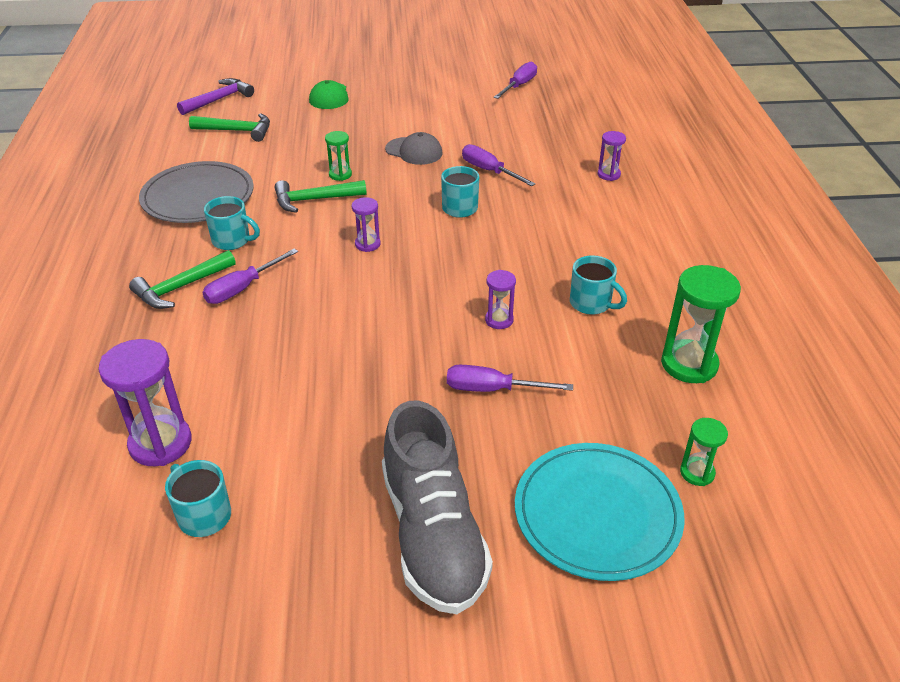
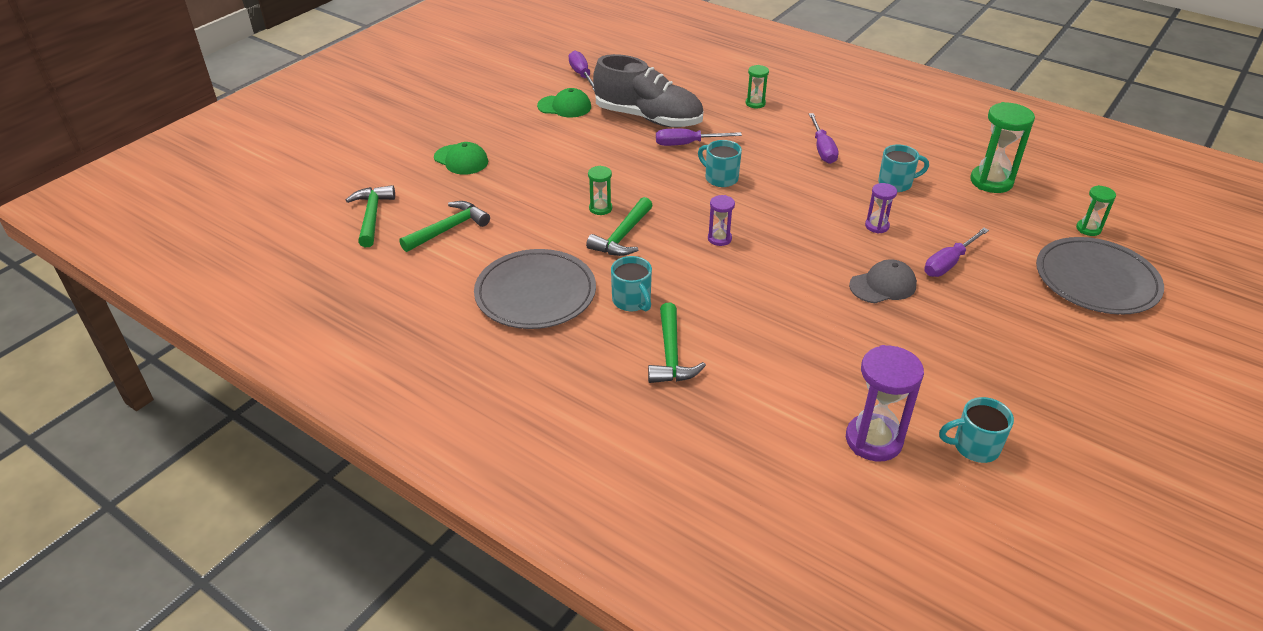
camera: 50 degrees left, 0 degrees up
purple hammer [177,78,254,115] -> green hammer [346,185,395,247]
purple screwdriver [202,249,298,304] -> purple screwdriver moved to [809,113,839,164]
turquoise mug [204,196,260,250] -> turquoise mug turned 90 degrees clockwise [611,256,652,311]
grey shoe [382,401,493,614] -> grey shoe moved to [593,54,703,128]
grey cap [385,132,443,165] -> grey cap moved to [849,259,917,303]
turquoise plate [515,443,684,581] -> grey plate [1036,237,1164,315]
purple hourglass [598,131,626,181] -> green hourglass [746,65,769,108]
none -> green cap [537,88,591,117]

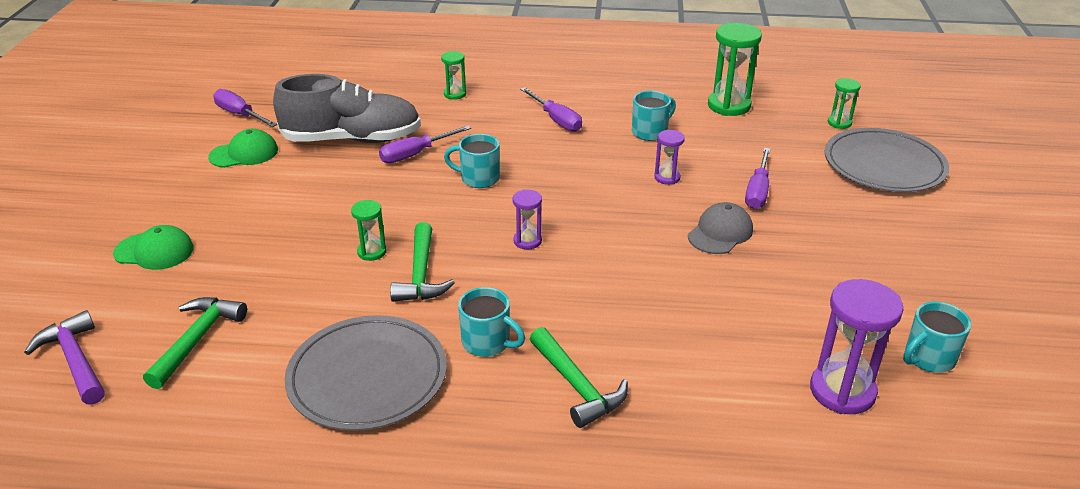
camera: 30 degrees left, 5 degrees down
green hammer [346,185,395,247] -> purple hammer [24,310,105,405]

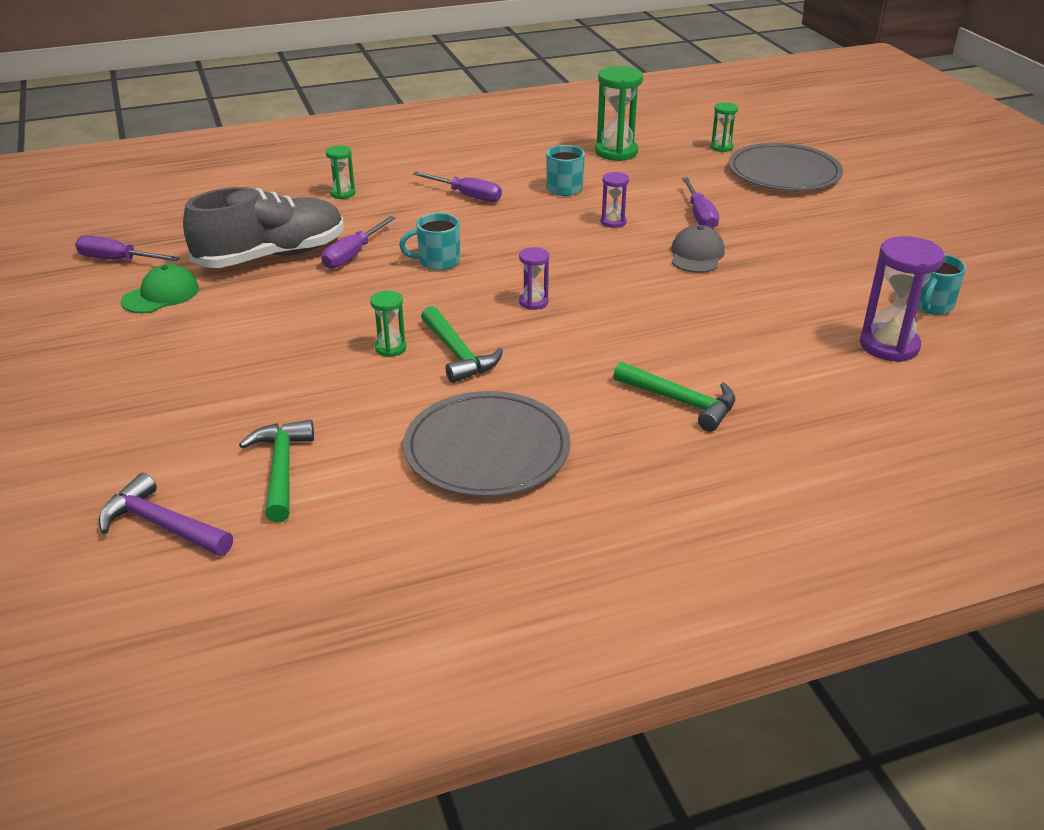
camera: 25 degrees left, 0 degrees up
green cap [113,225,194,270] -> none
turquoise mug [458,287,525,357] -> none

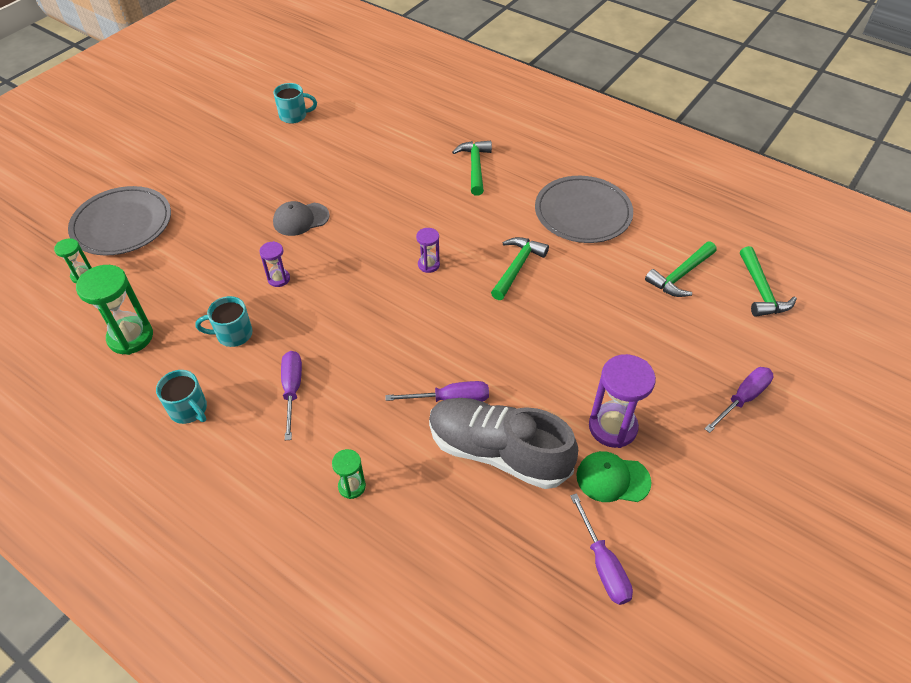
camera: 125 degrees left, 15 degrees up
purple hammer [99,473,233,556] -> green hammer [740,246,797,317]
green hourglass [370,291,406,357] -> none
turquoise mug [399,213,460,270] -> turquoise mug moved to [156,370,207,424]
purple screwdriver [682,177,719,228] -> purple screwdriver moved to [704,367,774,433]
purple hourglass [860,236,944,362] -> purple hourglass moved to [589,354,656,448]

